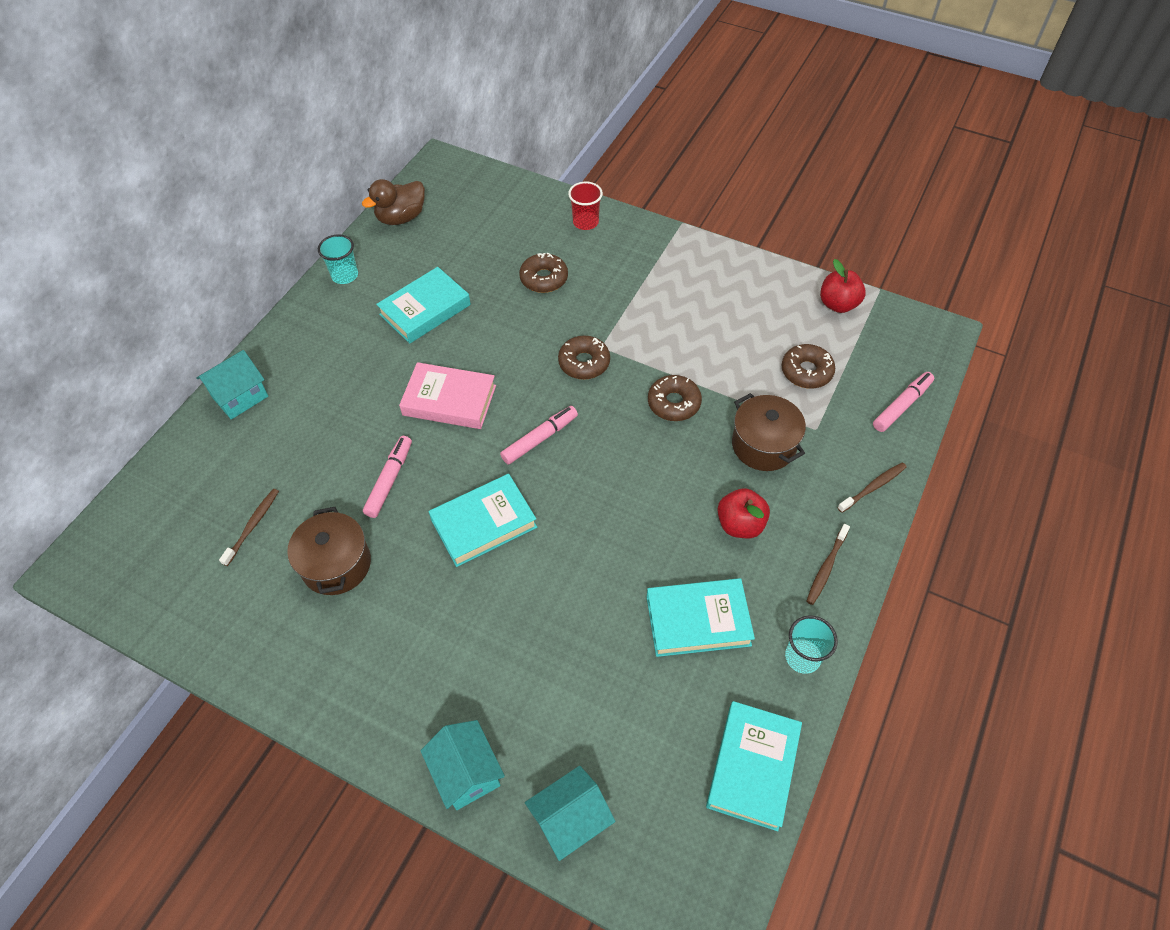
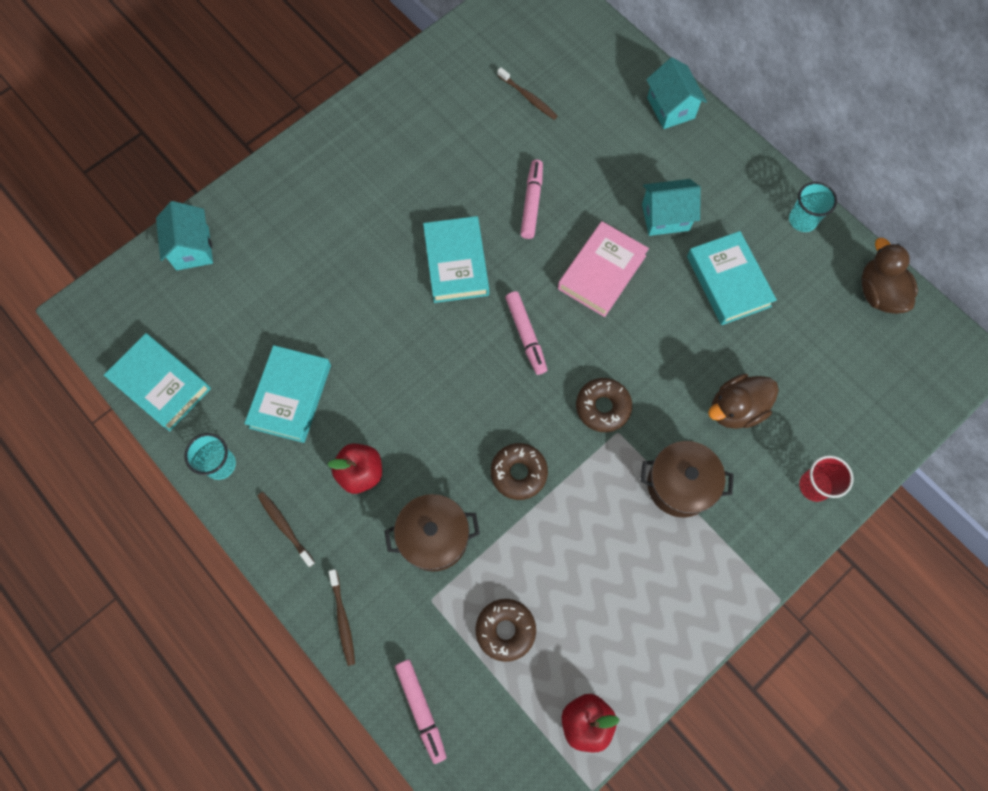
camera: 110 degrees right, 15 degrees up
brown pot [287,507,371,595] -> brown pot moved to [641,441,734,518]
pink marker [363,436,412,518] -> pink marker turned 120 degrees counterclockwise [520,160,543,239]
turquoise house [420,720,505,810] -> turquoise house moved to [642,179,701,236]
brown donut [519,253,568,293] -> brown duck [708,374,779,429]

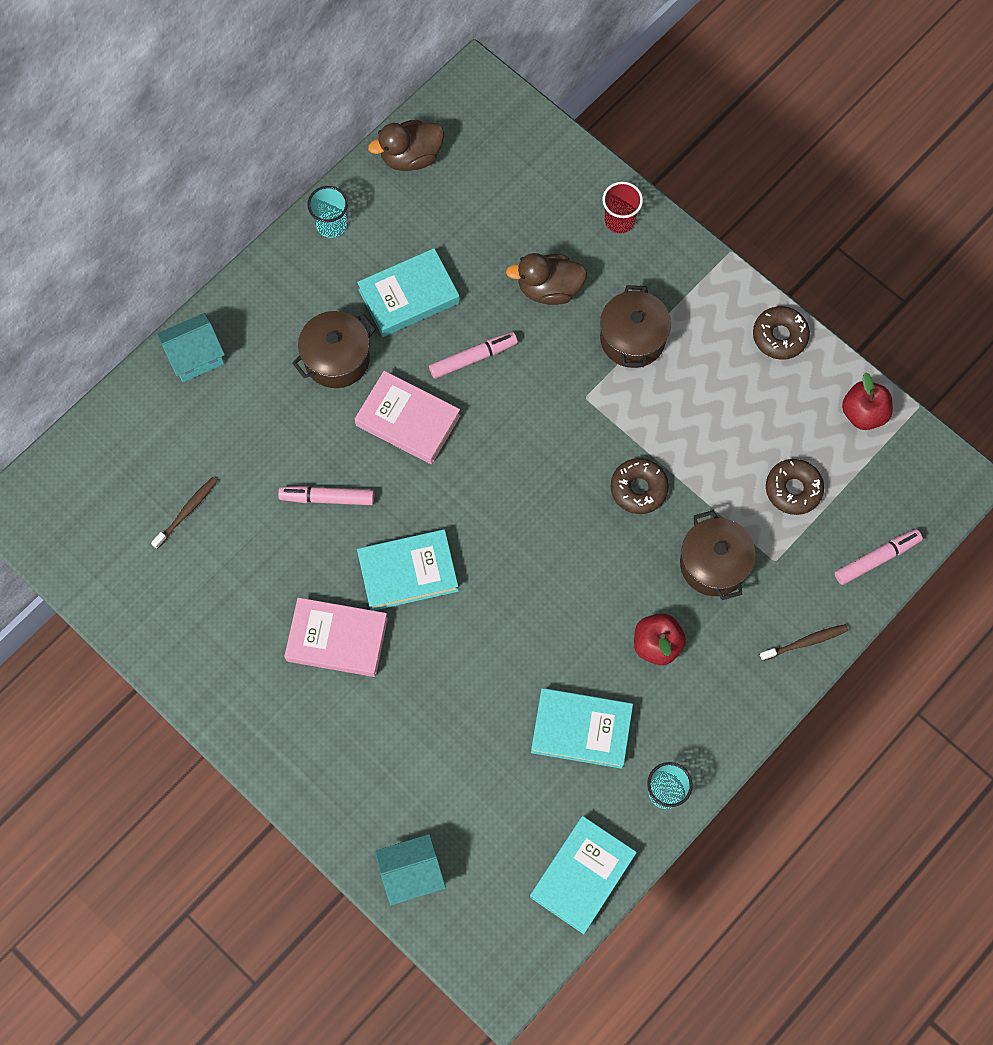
camera: 95 degrees left, 0 degrees up
brown toothbrush [257,492,315,567] -> none
pink marker [505,291,547,375] -> pink marker moved to [429,332,518,379]
brown donut [576,378,632,432] -> brown donut moved to [753,306,810,360]
turquoise house [642,179,701,236] -> brown pot [292,311,376,388]
brown duck [708,374,779,429] -> brown duck turned 120 degrees clockwise [506,253,587,305]
none -> pink book [284,598,388,677]

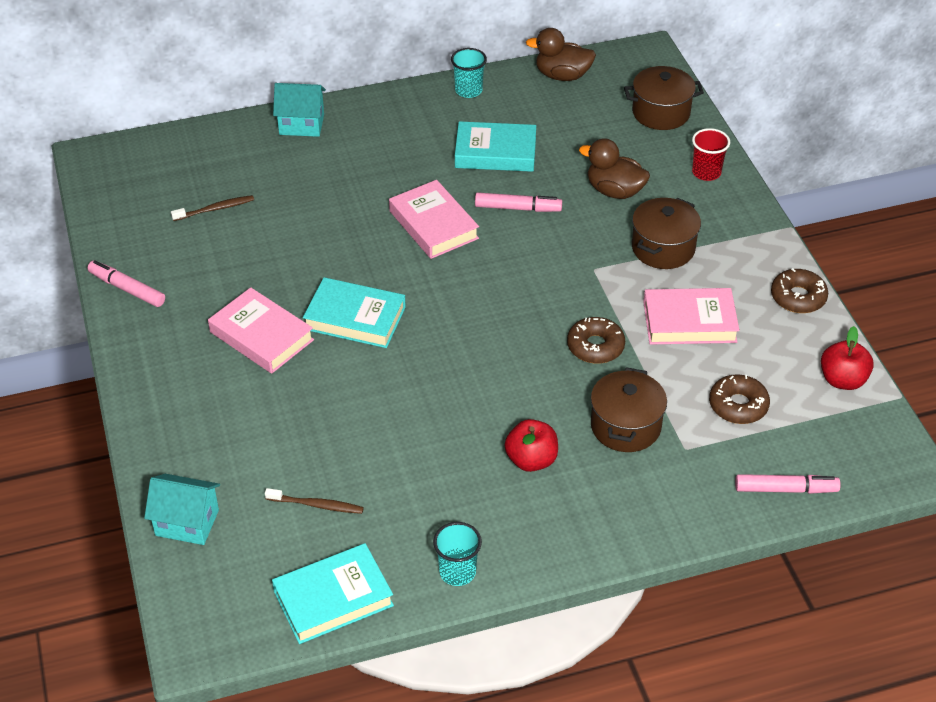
camera: 30 degrees right, 25 degrees down
pink marker [278,486,374,505] -> pink marker moved to [87,260,165,307]
brown pot [292,311,376,388] -> brown pot moved to [624,66,704,130]
turquoise book [531,688,633,769] -> none
brown toothbrush [760,624,849,661] -> brown toothbrush moved to [265,488,364,514]
none -> pink book [643,288,740,345]

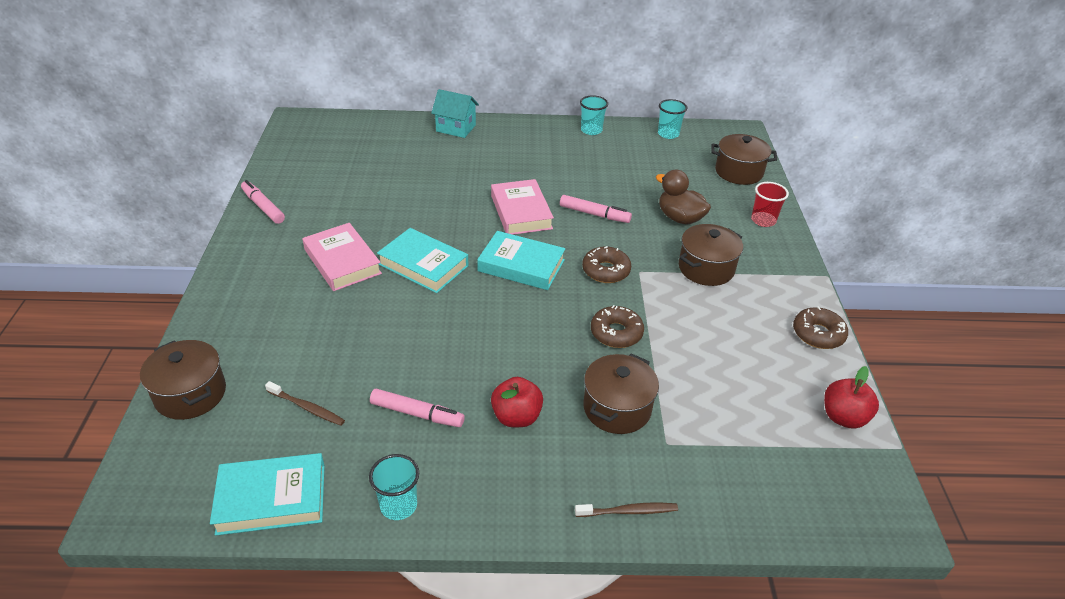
camera: 15 degrees right, 5 degrees down
turquoise house [144,474,220,545] -> brown pot [140,340,226,420]
brown toothbrush [171,195,254,221] -> brown toothbrush moved to [575,503,678,517]
turquoise book [455,121,536,172] -> turquoise book moved to [477,231,566,290]
brown duck [526,28,596,81] -> turquoise cup [658,99,687,139]
pink book [643,288,740,345] -> none
brown donut [709,374,770,424] -> brown donut moved to [582,246,631,283]
pink marker [735,474,841,494] -> pink marker moved to [370,389,465,427]

